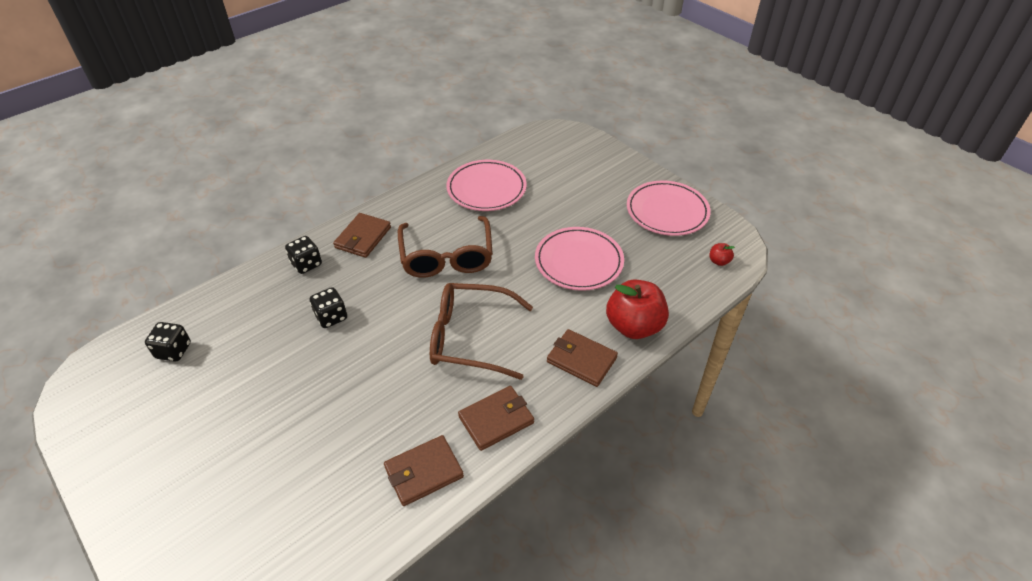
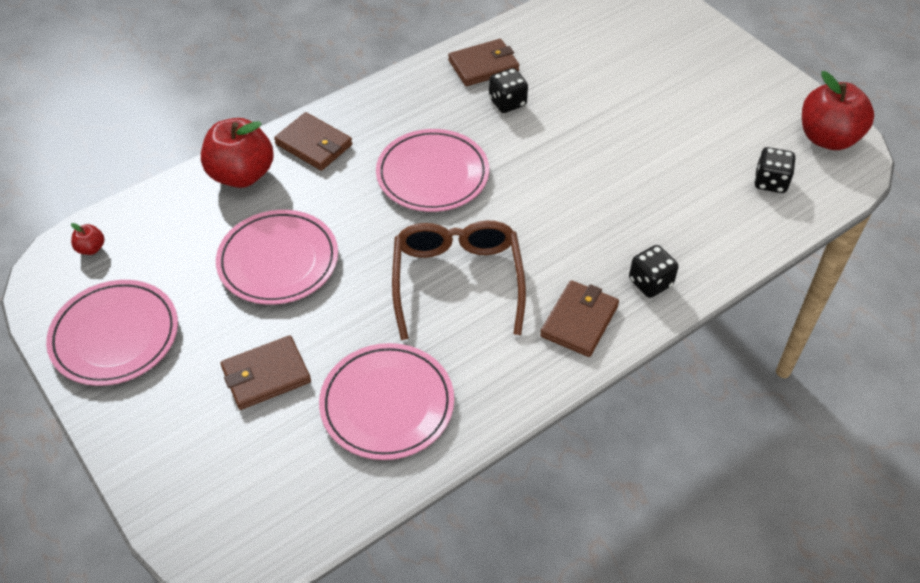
camera: 175 degrees left, 5 degrees up
black dice [310,287,347,328] -> black dice moved to [489,68,528,113]
brown glasses [430,283,533,380] -> pink plate [376,129,489,212]
brown wallet [458,386,534,451] -> brown wallet moved to [220,335,311,410]
none -> red apple [802,71,874,150]

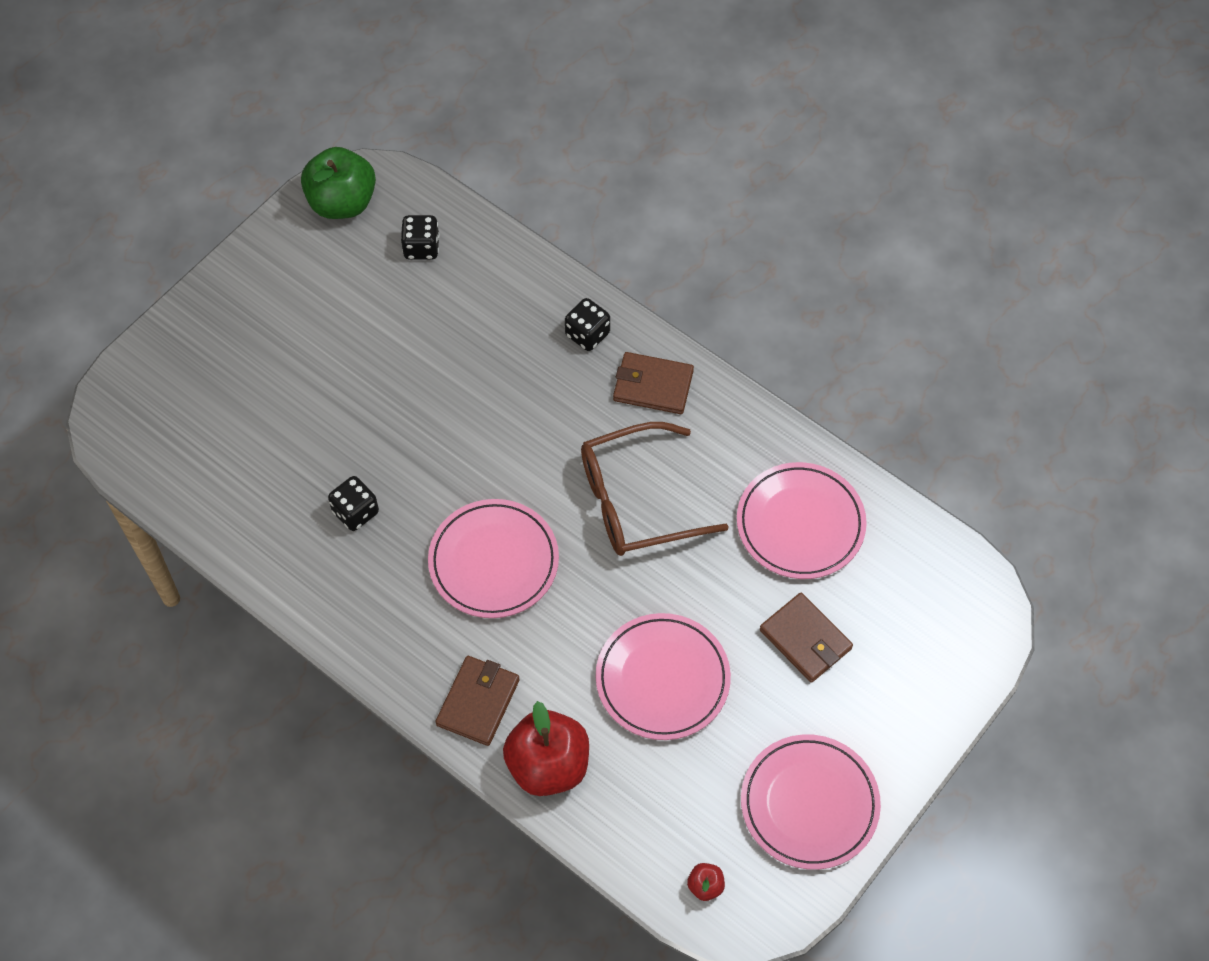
camera: 105 degrees left, 10 degrees up
brown wallet [448,39,519,86] -> none
red apple [802,71,874,150] -> green apple [301,147,376,219]

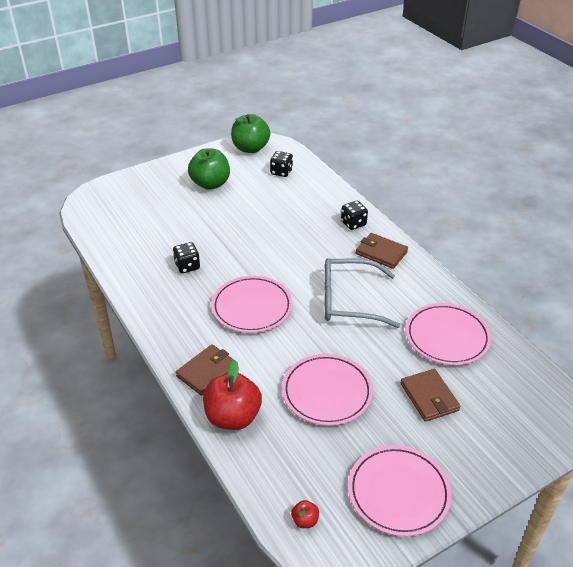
camera: 20 degrees right, 20 degrees down
brown glasses [581,422,729,556] -> grey glasses [325,258,400,328]
none -> green apple [188,148,230,190]

